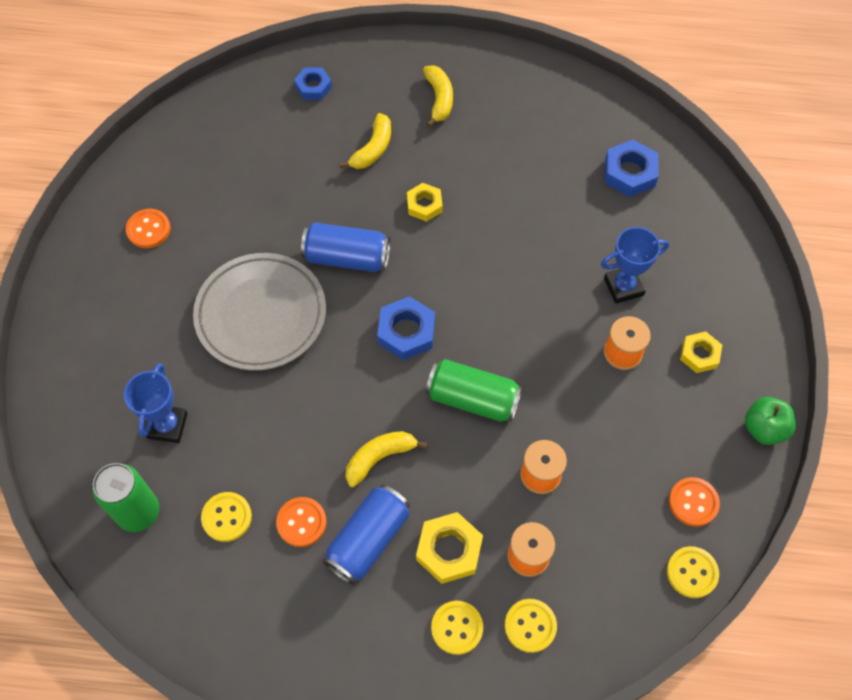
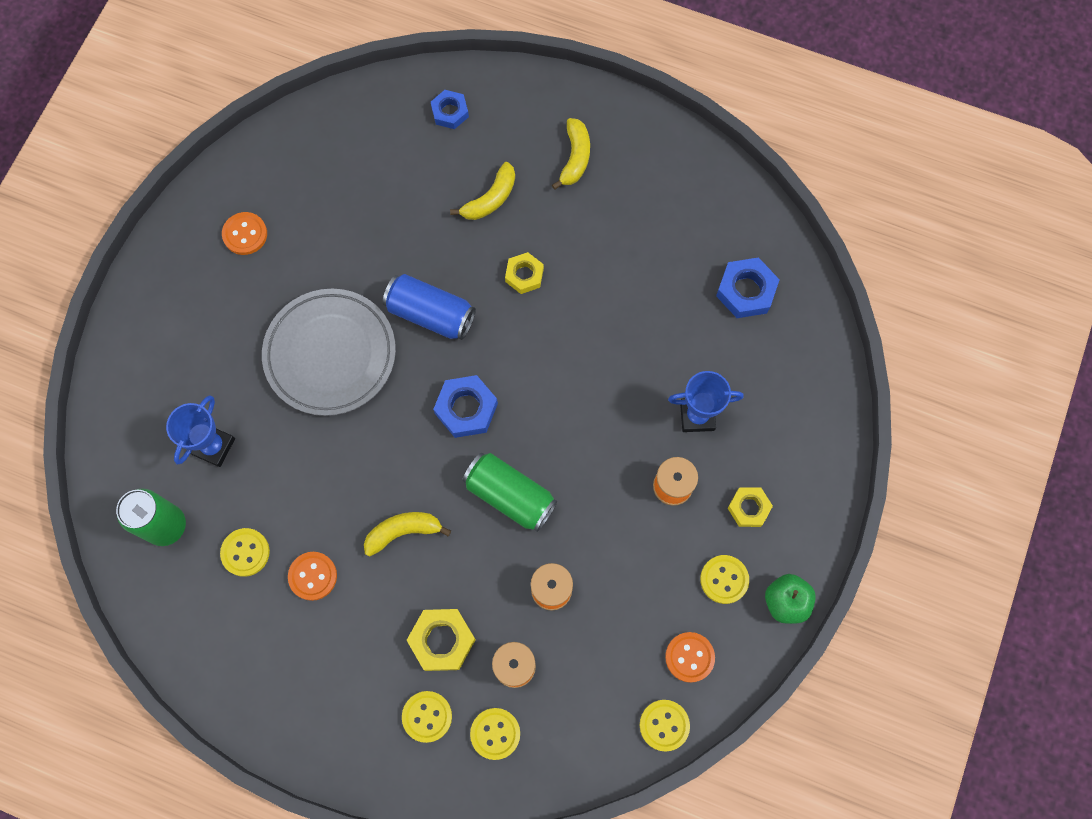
camera: 15 degrees right, 10 degrees up
blue can [322,485,410,585] -> none
none -> yellow button [700,555,749,604]

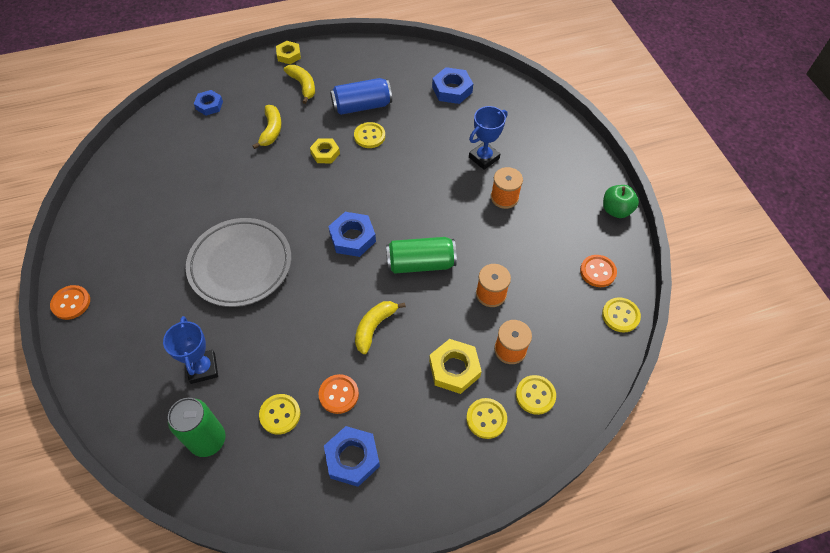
camera: 40 degrees left, 15 degrees down
orange button [222,212,267,255] -> orange button moved to [50,285,90,320]
blue can [383,274,476,340] -> blue can moved to [330,78,392,115]
yellow button [700,555,749,604] -> yellow button moved to [354,122,385,148]
yellow nut [728,487,773,527] -> yellow nut moved to [276,41,301,64]
none -> blue nut [324,426,380,487]

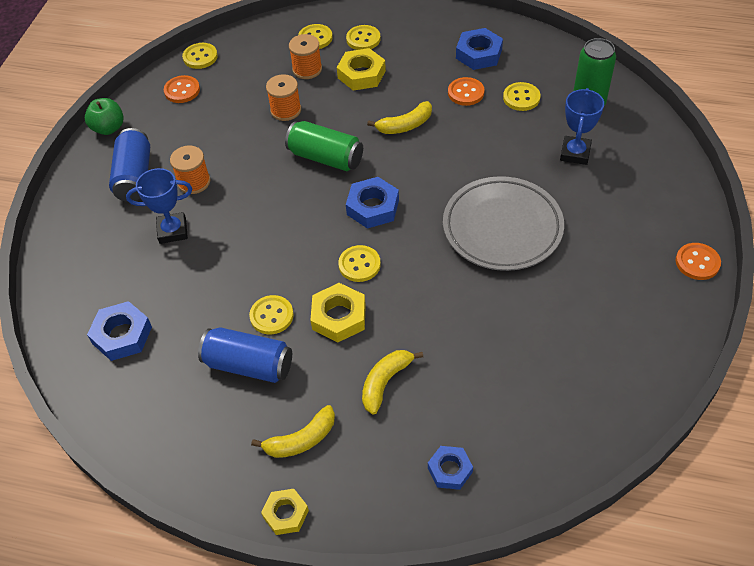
camera: 145 degrees left, 5 degrees down
yellow banana [284,65,315,104] -> yellow banana turned 120 degrees counterclockwise [251,405,335,458]
yellow nut [310,138,340,163] -> yellow nut [310,283,366,343], size x1.51
none -> blue can [109,128,150,202]
none -> yellow button [338,245,381,282]

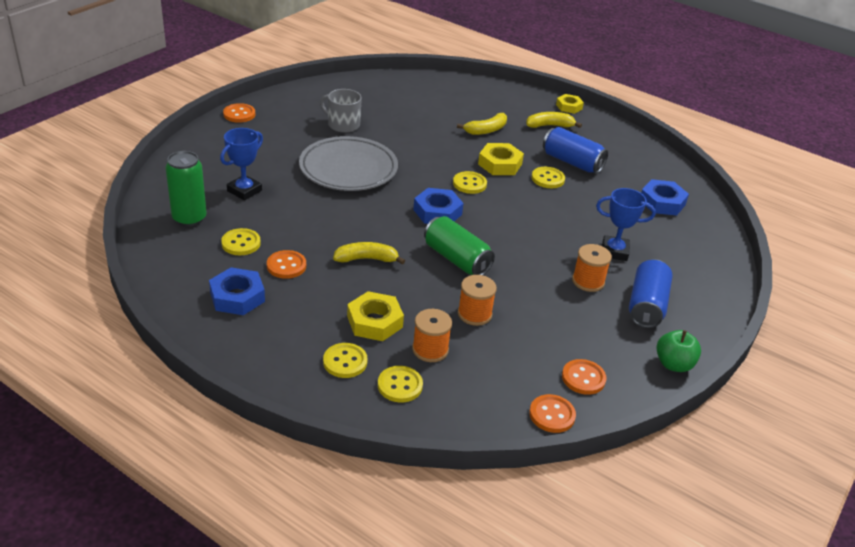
camera: 165 degrees left, 15 degrees down
yellow button [182,43,218,69] -> orange button [529,394,576,433]
blue nut [428,446,473,490] -> none
none -> grey mug [320,89,362,133]

